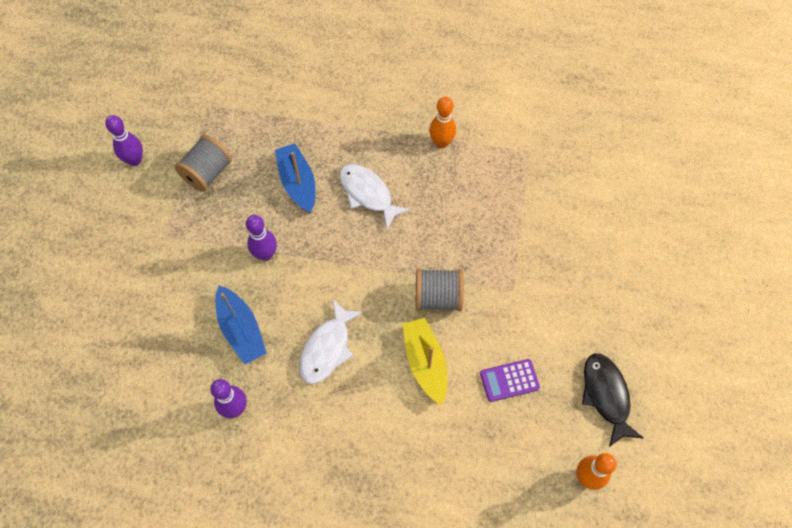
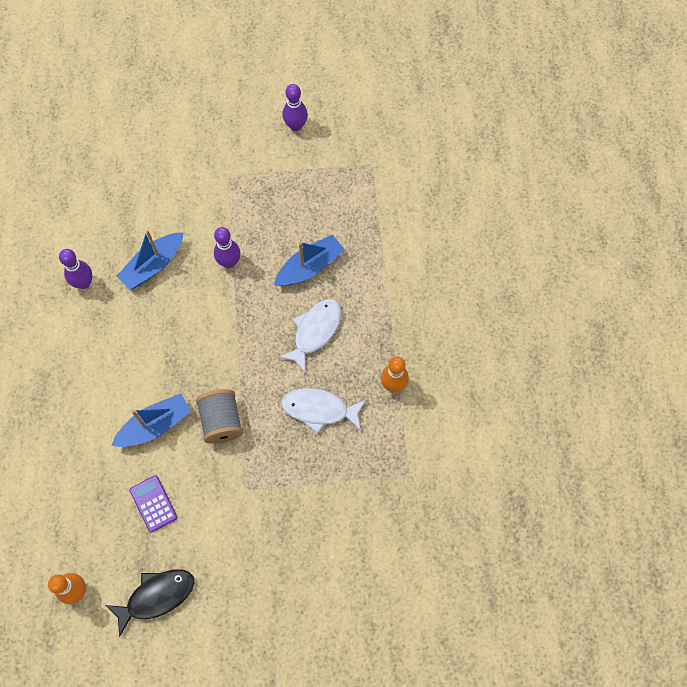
camera: 75 degrees right, 5 degrees up
grey spool [174,135,232,192] -> none
white fish [299,299,363,384] -> white fish moved to [281,388,366,433]
yellow boat [402,318,447,405] -> blue boat [111,394,191,447]

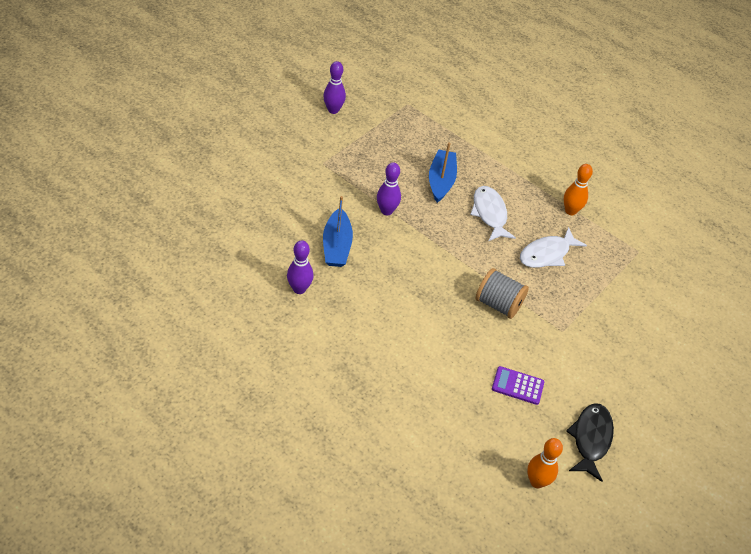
camera: 50 degrees left, 20 degrees down
blue boat [111,394,191,447] -> none

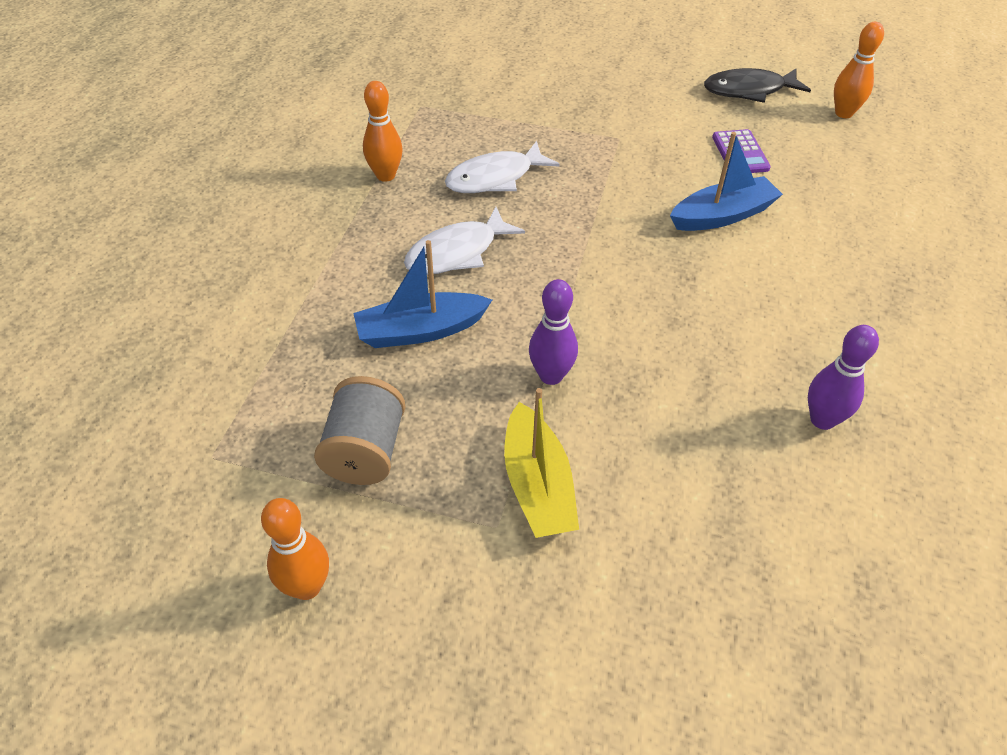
camera: 110 degrees left, 0 degrees up
purple bowling pin [323,61,346,114] -> orange bowling pin [261,498,329,600]
blue boat [323,196,353,267] -> blue boat moved to [670,132,783,231]
grey spool [475,268,529,319] -> grey spool moved to [314,376,405,485]
white fish [520,227,587,268] -> white fish turned 120 degrees clockwise [445,141,560,193]
none -> yellow boat [504,388,579,538]

